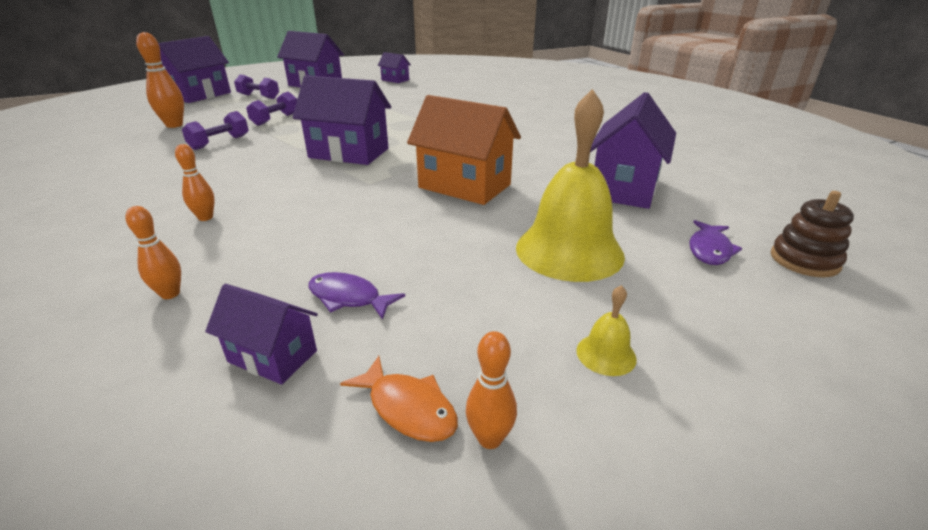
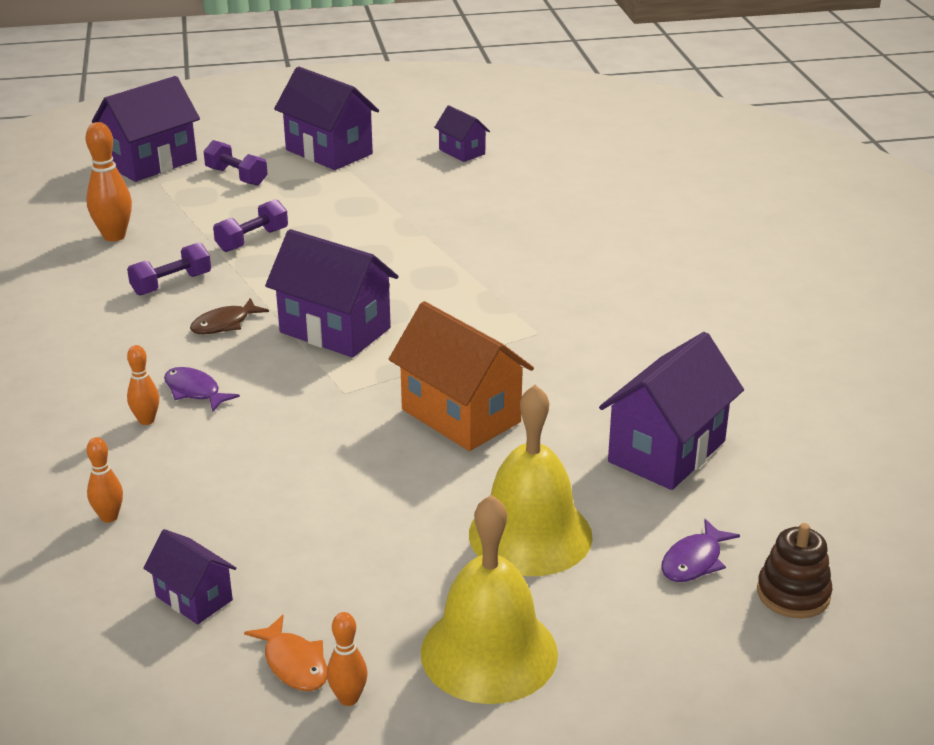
camera: 15 degrees right, 0 degrees up
purple fish [308,272,405,320] -> purple fish moved to [164,367,240,412]
yellow bell [577,285,637,376] -> yellow bell [421,495,558,704], size x2.46
none -> brown fish [190,298,269,334]

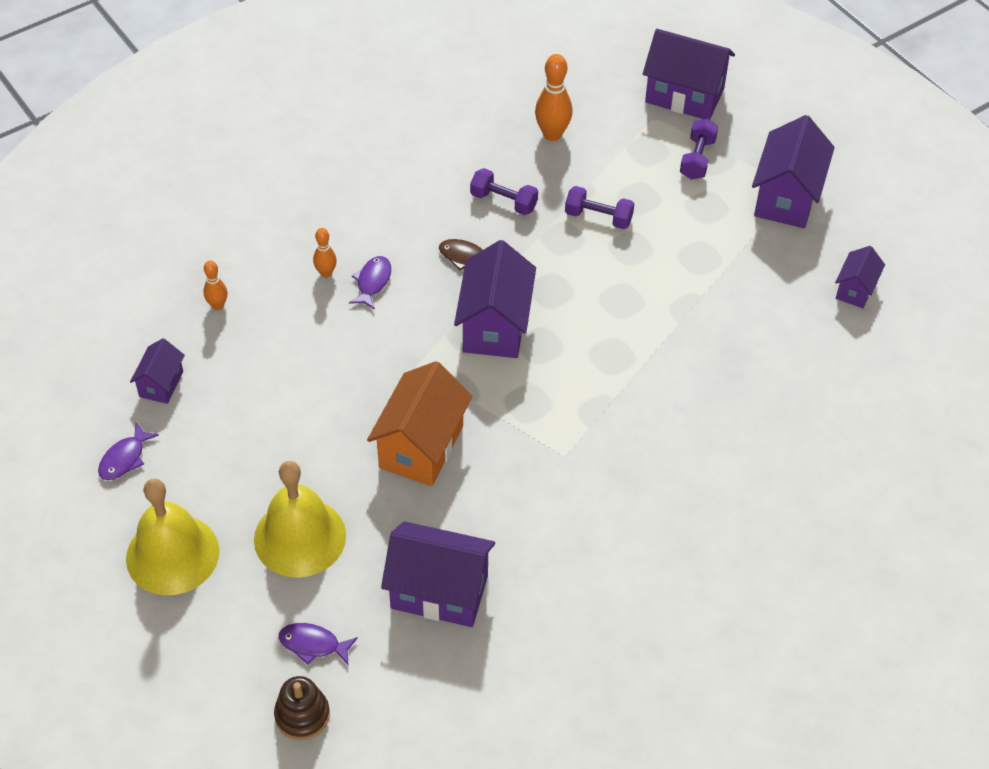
camera: 65 degrees right, 20 degrees up
orange fish [244,615,327,691] -> purple fish [98,423,159,480]
orange bowling pin [327,612,368,706] -> none

